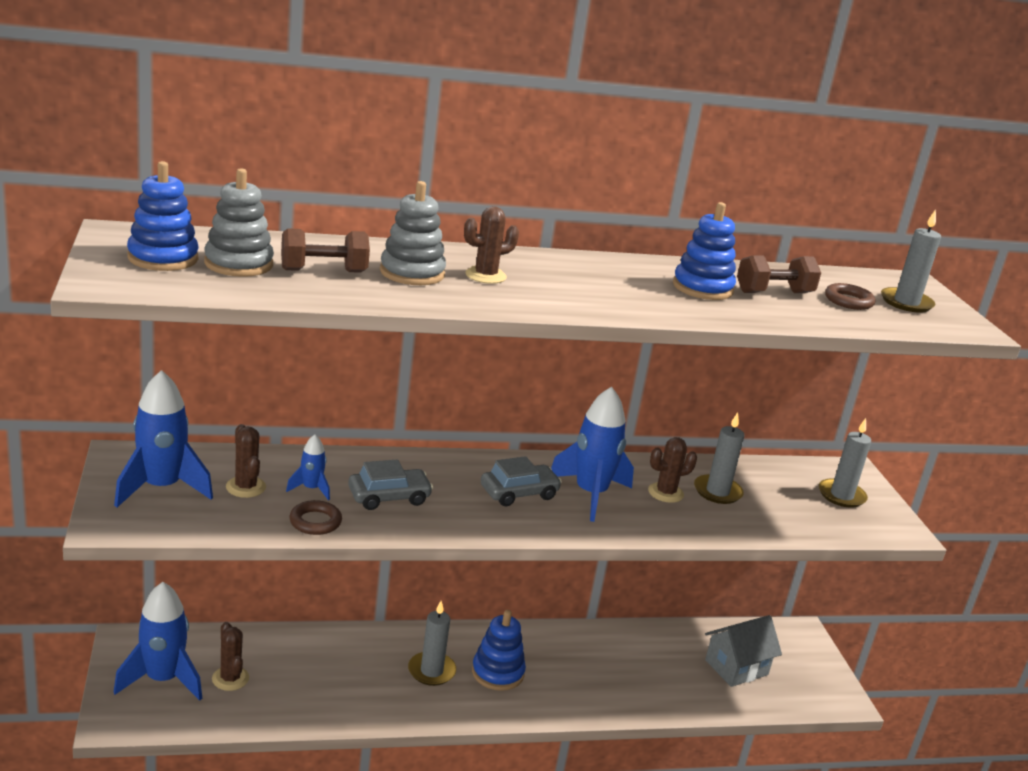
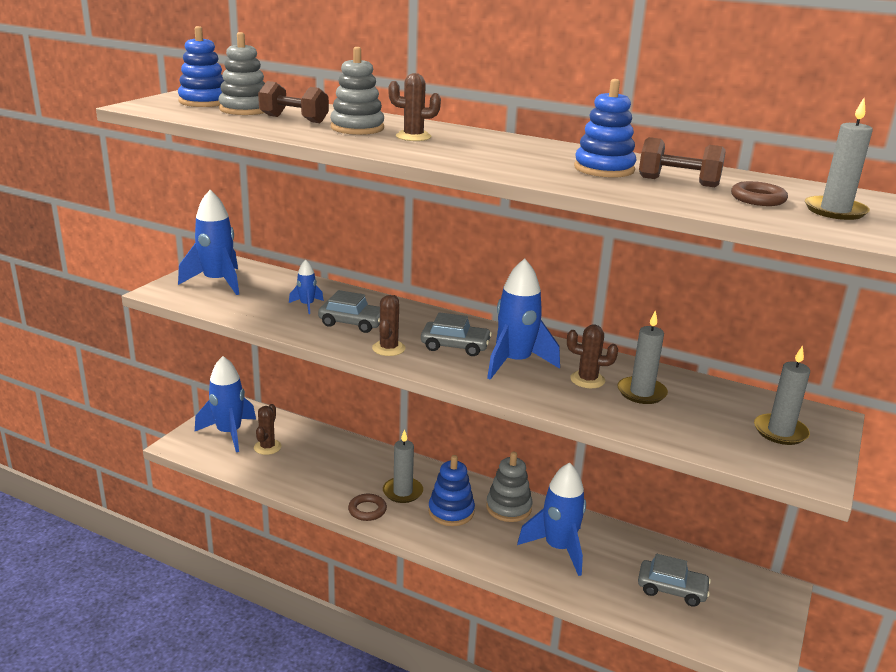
camera: 40 degrees right, 0 degrees up
brown cactus [226,424,266,498] -> brown cactus moved to [372,295,406,356]
brown ring [290,500,342,535] -> brown ring moved to [348,494,387,521]
grey house [705,615,782,687] -> grey car [638,554,711,607]
none -> grey stacking toy [486,451,532,522]
none -> blue rocket [517,462,586,576]

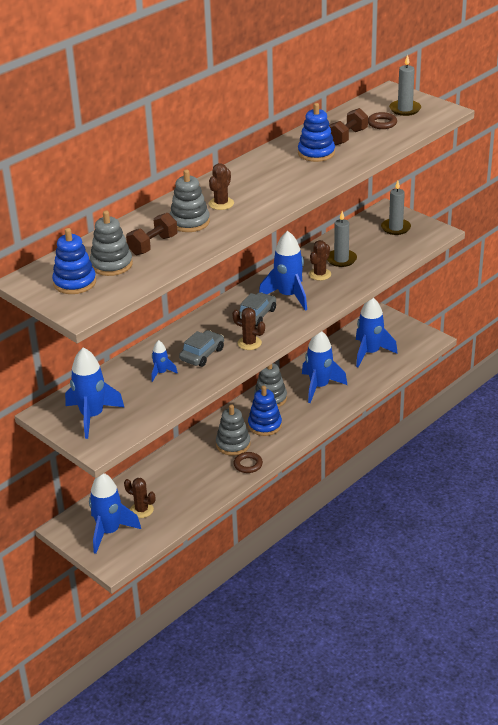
camera: 70 degrees left, 10 degrees up
grey candle [383,429,423,503] -> grey stacking toy [216,404,250,456]
grey car [638,554,711,607] -> blue rocket [356,298,398,367]

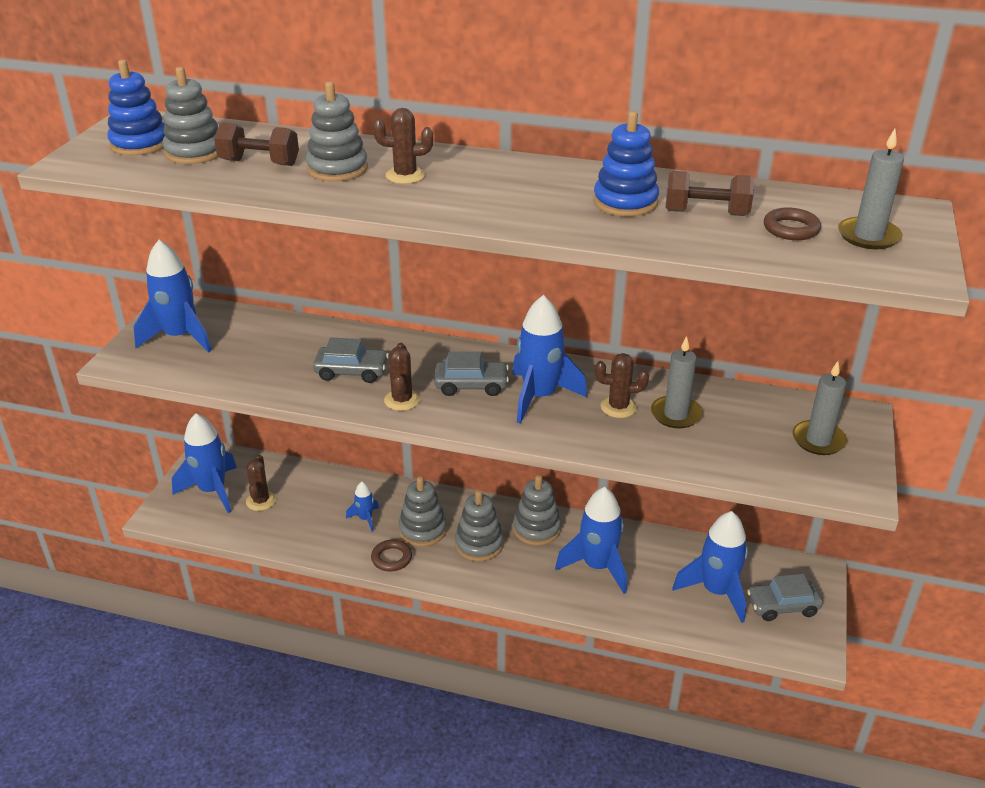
camera: 60 degrees right, 0 degrees up
blue rocket [151,340,178,382] -> blue rocket moved to [346,482,379,532]
blue stacking toy [248,385,282,436] -> grey stacking toy [455,490,504,561]
none -> grey car [747,574,823,621]

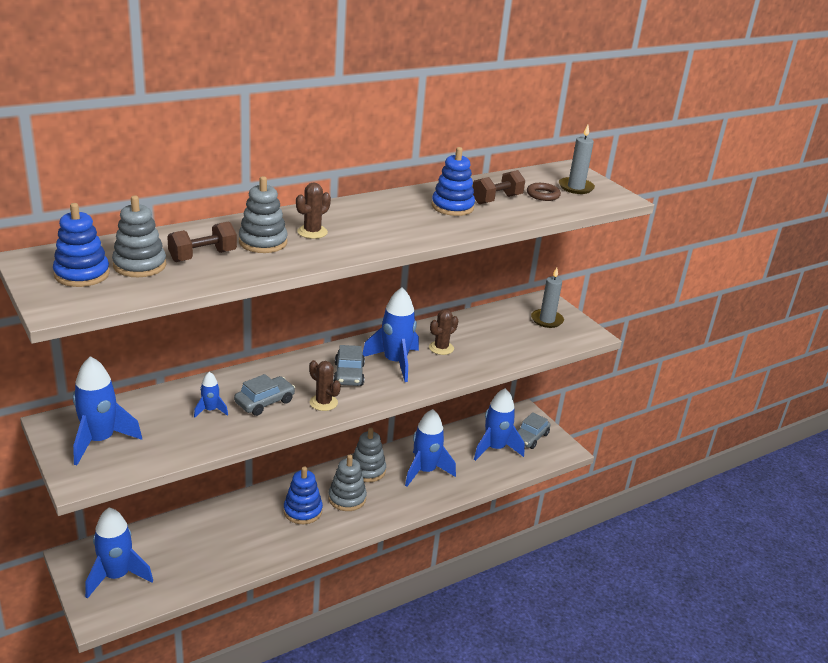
camera: 50 degrees left, 5 degrees down
brown cactus [246,454,276,511] -> none
blue rocket [346,482,379,532] -> blue rocket moved to [194,372,228,418]
brown ring [371,539,412,572] -> none
grey stacking toy [399,476,447,547] -> blue stacking toy [283,467,323,524]
grey car [434,352,509,396] -> grey car turned 135 degrees clockwise [333,345,365,386]
grey candle [651,336,703,429] -> none

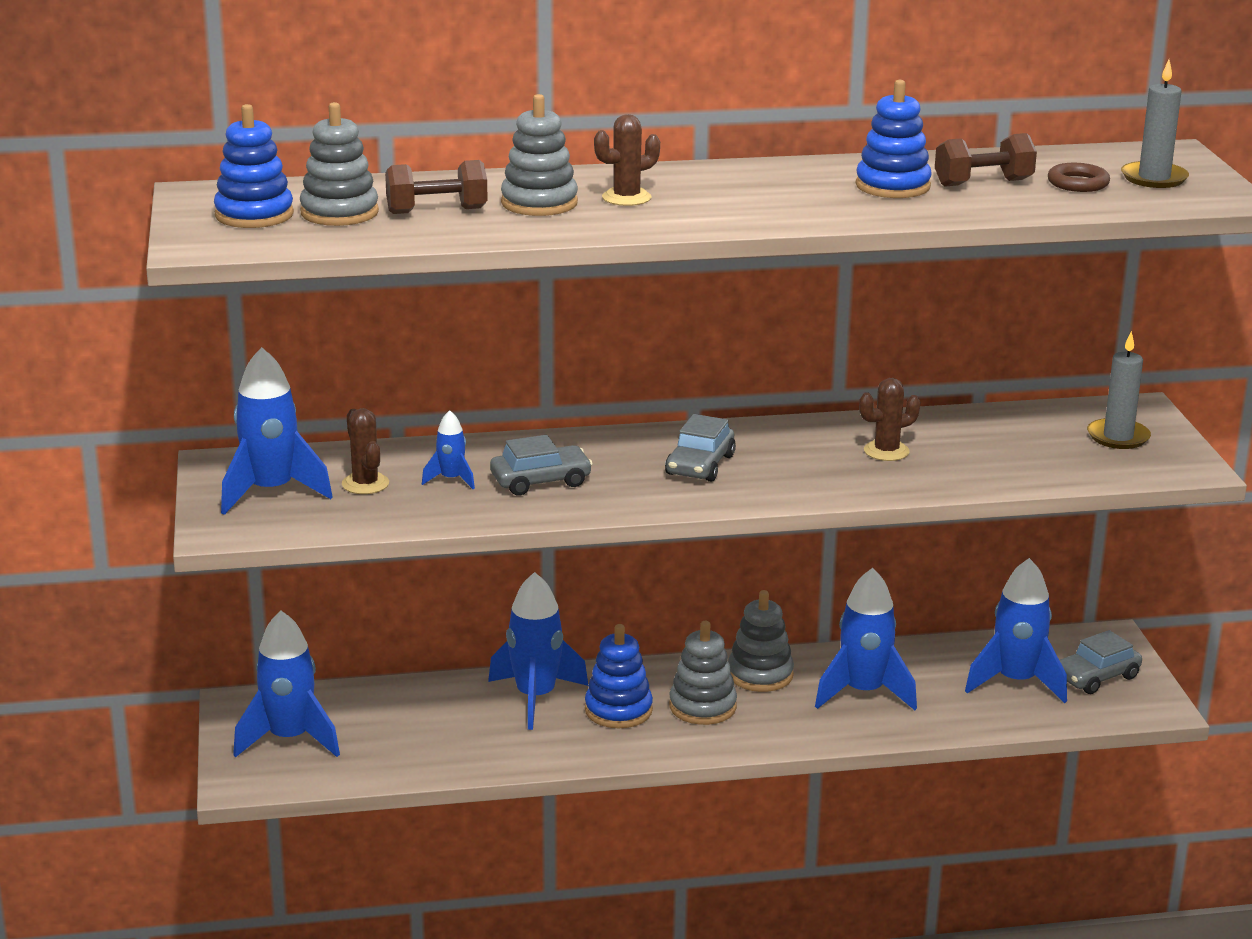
camera: 25 degrees right, 5 degrees down
brown cactus [309,360,341,411] -> brown cactus moved to [342,408,389,494]
blue rocket [363,287,419,382] -> blue rocket moved to [488,572,588,730]

